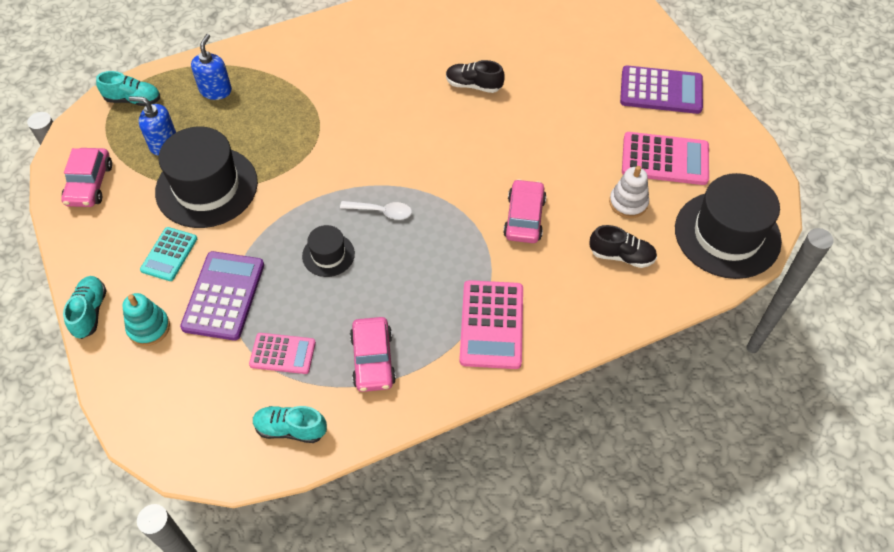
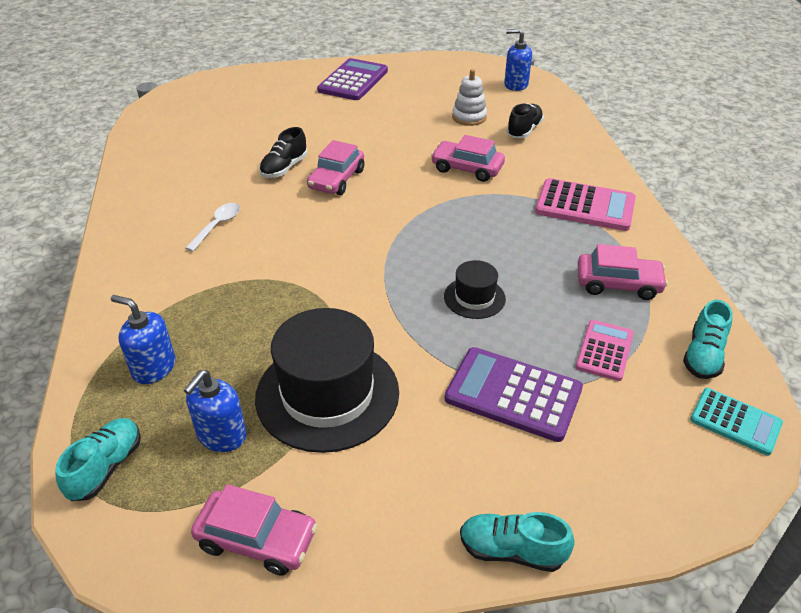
camera: 75 degrees left, 15 degrees down
turquoise stacking toy [122,293,170,346] -> none
turquoise calculator [140,227,197,281] -> turquoise calculator moved to [690,388,783,455]
white spoon [340,201,412,220] -> white spoon moved to [185,203,240,252]
pink calculator [622,132,709,185] -> none
black hat [675,173,782,279] -> blue soap dispenser [504,29,532,91]
none -> pink car [307,140,364,195]

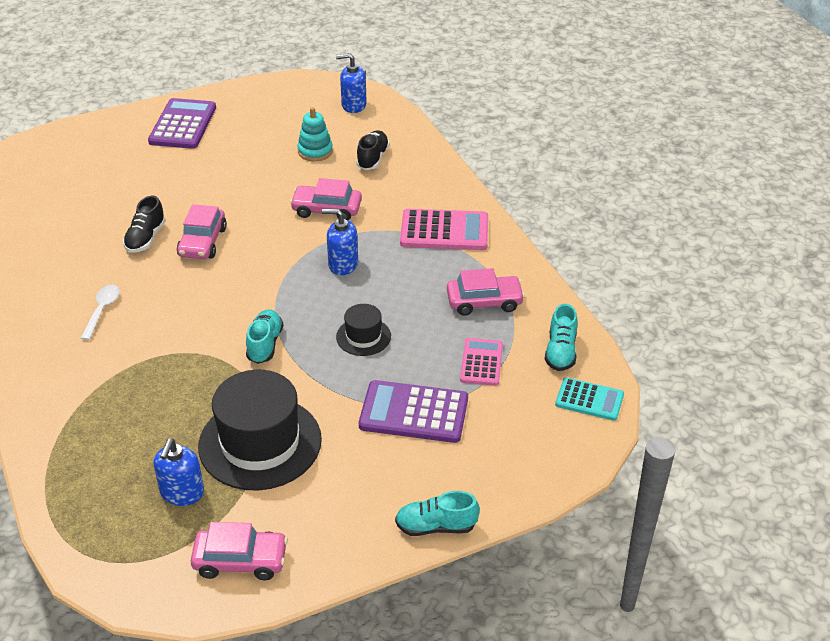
camera: 15 degrees left, 0 degrees up
turquoise shoe [55,418,141,501] -> turquoise shoe moved to [246,309,283,364]
blue soap dispenser [111,295,175,384] -> blue soap dispenser moved to [322,209,358,275]
white stacking toy [452,69,487,126] -> turquoise stacking toy [297,107,333,161]

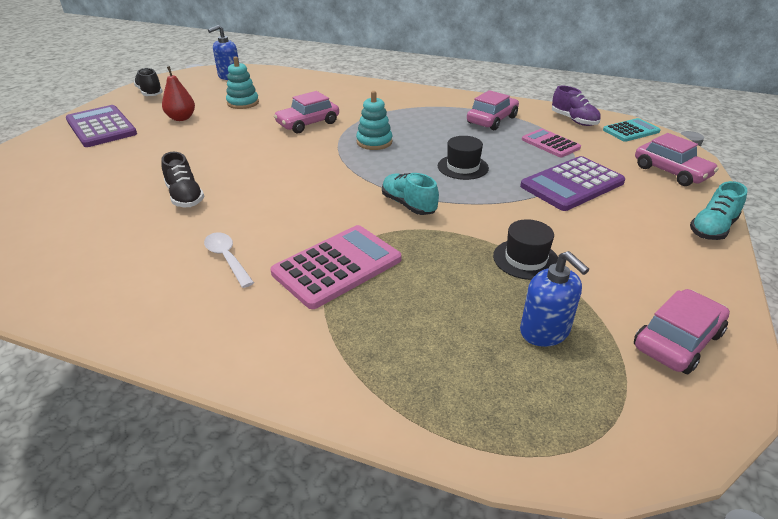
camera: 45 degrees left, 5 degrees down
pink car [177,204,227,259] -> pink car moved to [635,133,719,186]
black hat [198,370,322,490] -> black hat [493,219,558,280], size x0.49
blue soap dispenser [322,209,358,275] -> turquoise stacking toy [356,91,392,150]
black shoe [356,131,390,170] -> black shoe moved to [134,68,163,96]
pink calculator [400,209,488,250] -> pink calculator moved to [271,225,401,309]
turquoise shoe [545,304,578,371] -> purple shoe [552,86,601,126]
none -> red pear [162,66,195,121]

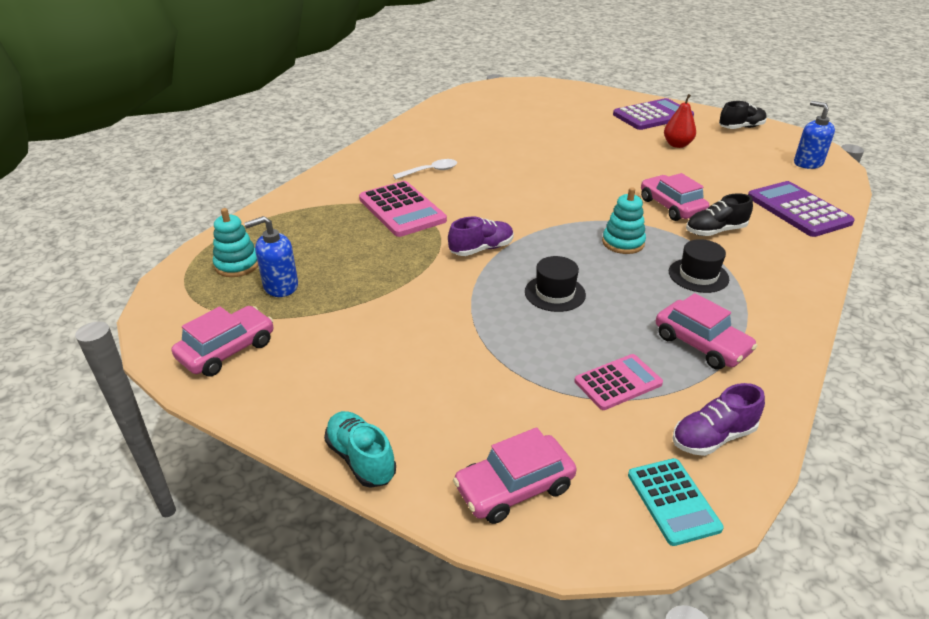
camera: 100 degrees right, 0 degrees up
black shoe [161,152,205,207] -> black shoe moved to [686,193,753,236]
turquoise stacking toy [226,56,259,109] -> turquoise stacking toy moved to [213,208,258,277]
turquoise shoe [382,173,439,215] -> purple shoe [448,217,514,256]
black hat [493,219,558,280] -> black hat moved to [669,239,729,293]
purple calculator [520,156,625,211] -> purple calculator moved to [748,181,855,237]
pink car [634,289,730,374] -> pink car turned 105 degrees counterclockwise [172,306,273,376]

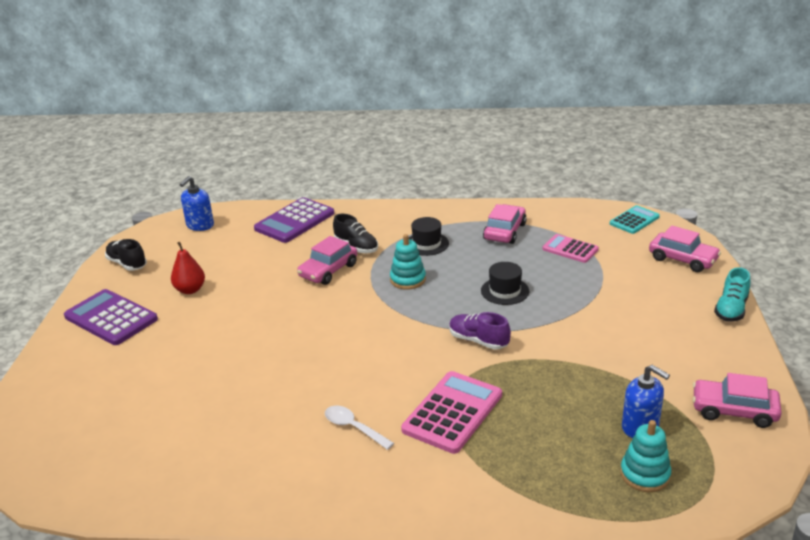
camera: 115 degrees left, 5 degrees down
purple shoe [673,383,765,456] -> none

